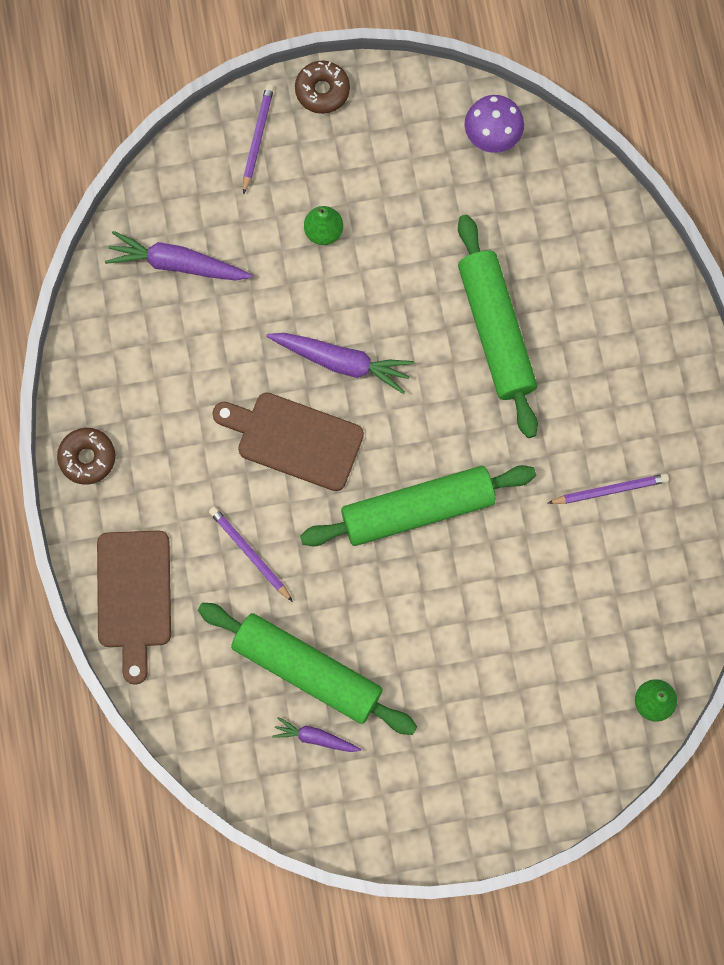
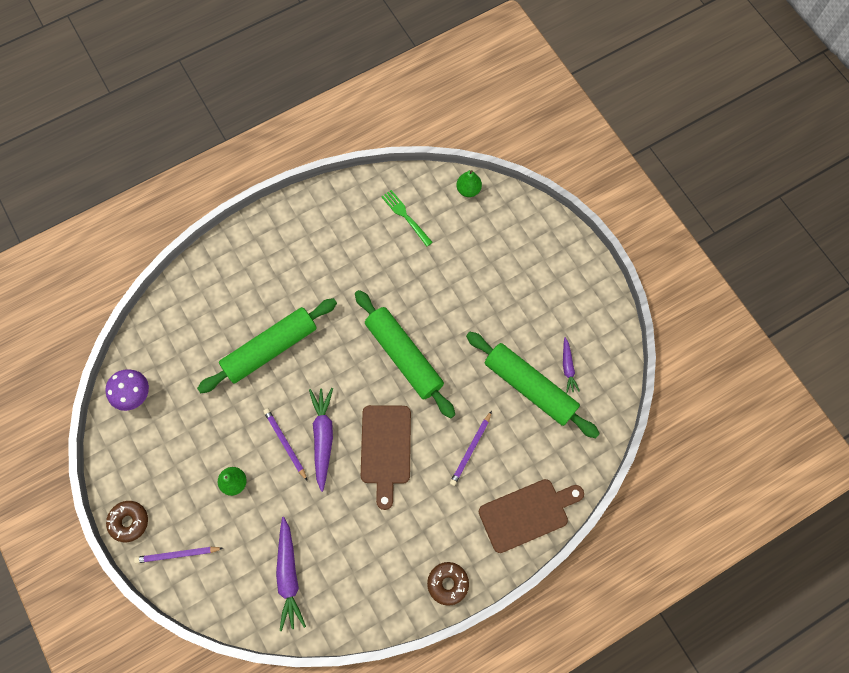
camera: 110 degrees left, 5 degrees down
green rolling pin [198,603,417,735] -> green rolling pin turned 60 degrees counterclockwise [466,332,600,439]
purple pencil [548,474,669,504] -> purple pencil moved to [263,408,307,481]
none -> green fork [381,190,433,247]

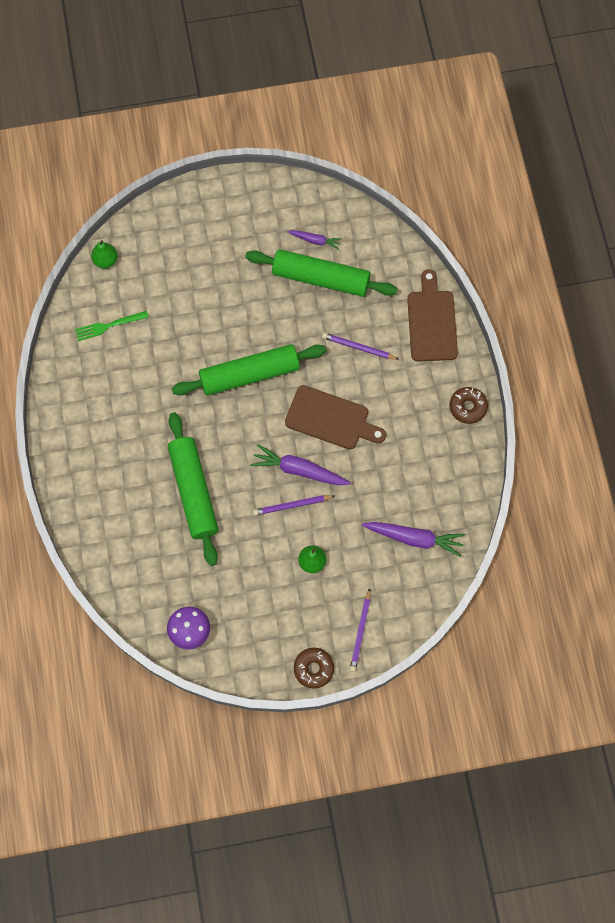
camera: 70 degrees left, 0 degrees up
purple pencil [450,411,492,486] -> purple pencil turned 150 degrees clockwise [322,333,400,360]
green rolling pin [466,332,600,439] -> green rolling pin turned 45 degrees clockwise [246,249,397,297]

